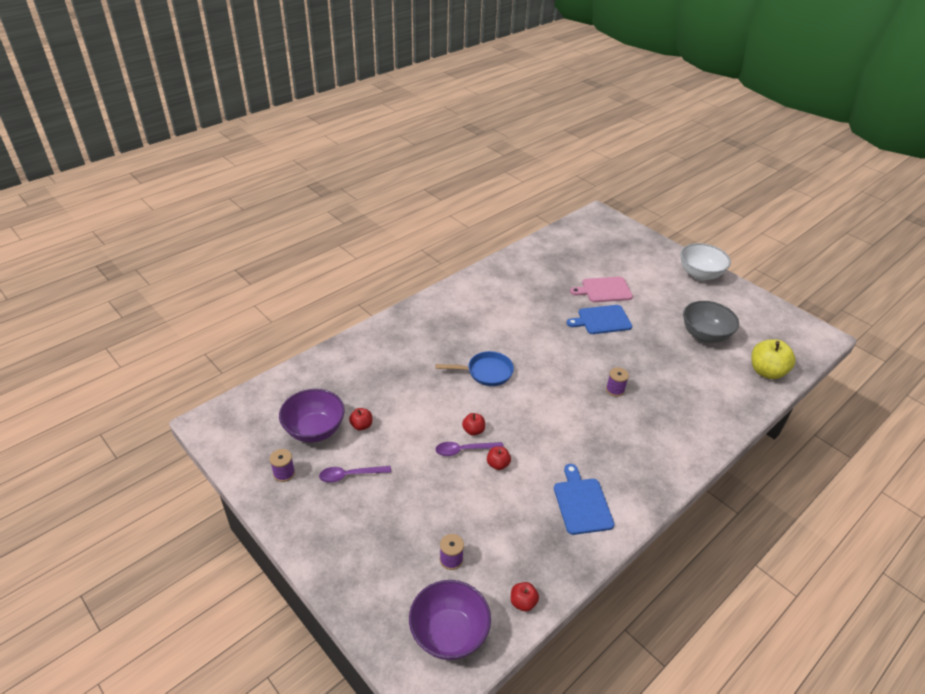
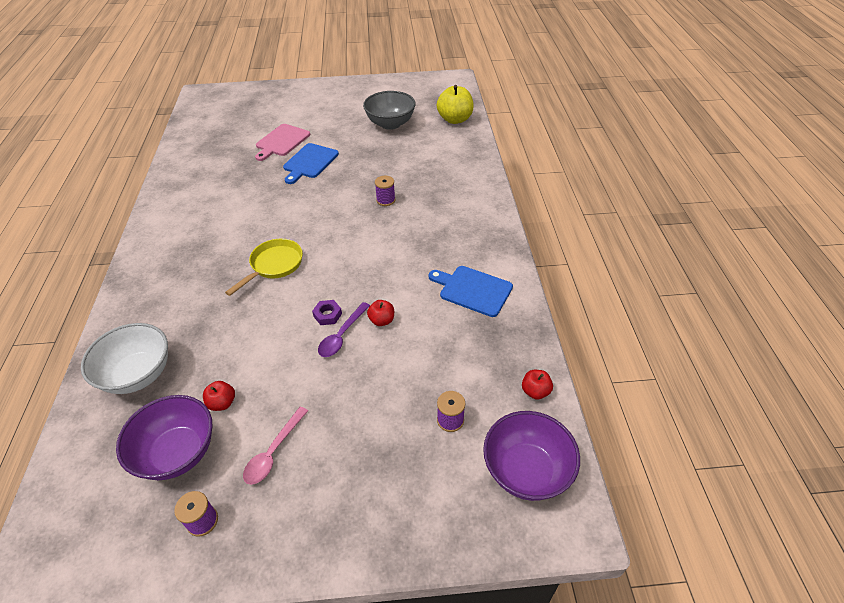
camera: 50 degrees left, 5 degrees up
purple spoon [319,466,391,483] -> pink spoon [243,407,308,485]
blue pan [436,351,514,386] -> yellow pan [225,239,303,296]
red apple [462,413,485,435] -> purple nut [312,300,342,325]
white bowl [680,243,731,280] -> white bowl moved to [81,323,168,394]

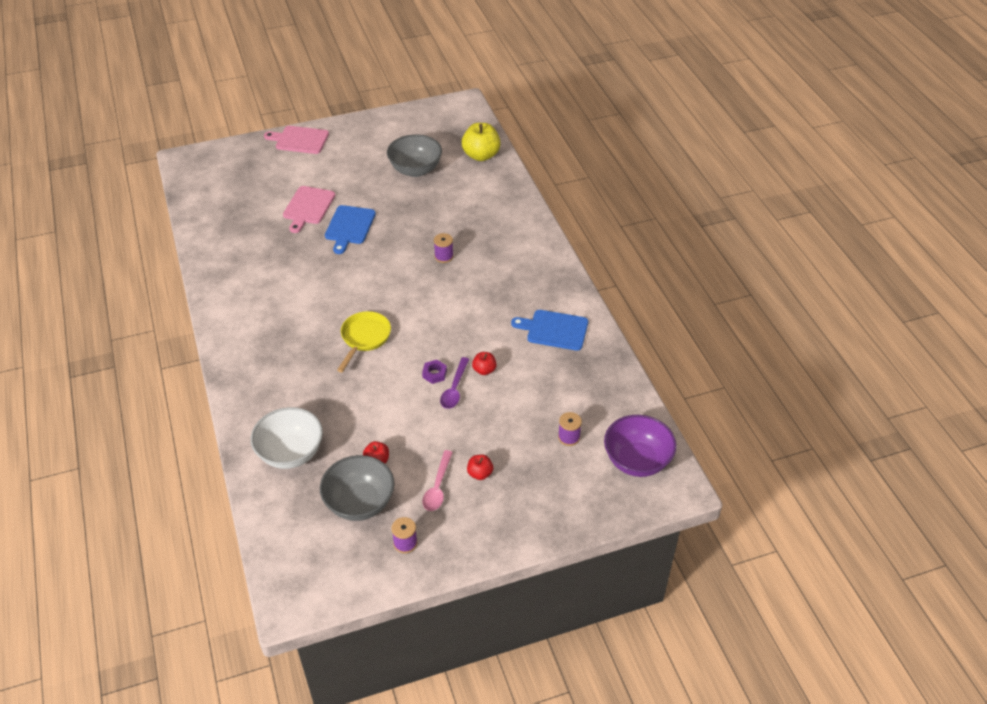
camera: 15 degrees left, 0 degrees up
purple bowl [116,395,212,480] -> grey bowl [320,455,394,521]
red apple [522,370,553,400] -> red apple moved to [467,455,493,480]
none -> pink cutting board [264,126,329,154]

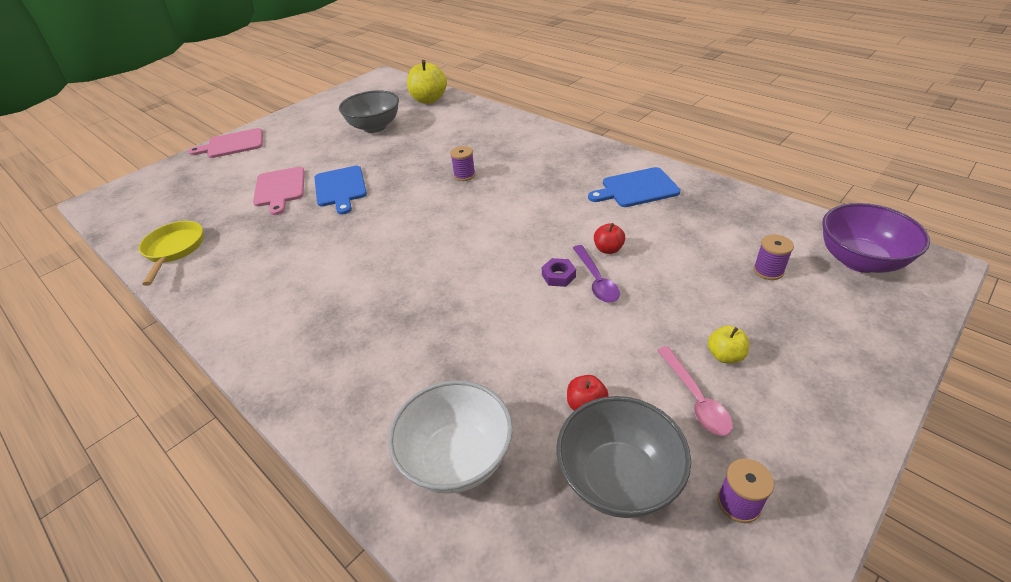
camera: 25 degrees left, 5 degrees down
yellow pan [337,311,391,372] -> yellow pan moved to [139,221,204,286]
red apple [467,455,493,480] -> yellow apple [708,325,749,363]

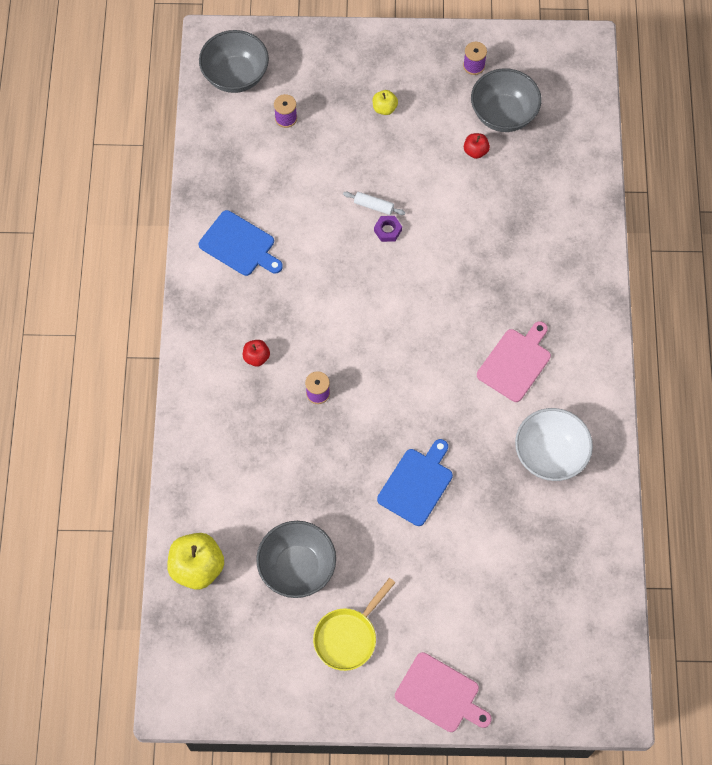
camera: 135 degrees left, 25 degrees up
yellow pan [139,221,204,286] -> yellow pan moved to [313,578,396,671]
pink cutting board [253,167,305,215] -> pink cutting board moved to [477,321,551,402]
white bowl [388,380,513,494] -> white bowl moved to [515,408,593,481]
purple spoon [573,245,620,302] -> white rolling pin [343,191,405,215]
red apple [594,223,625,254] -> red apple moved to [243,340,270,367]
pink spoon [657,346,733,436] -> none
purple bowl [822,203,930,273] -> grey bowl [199,30,269,93]

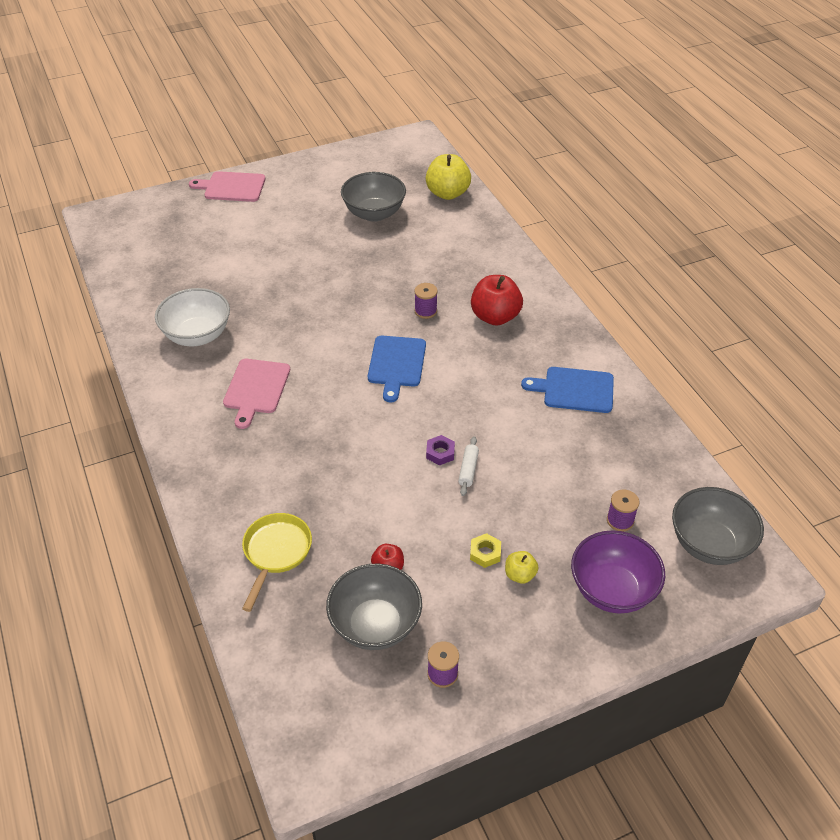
camera: 155 degrees right, 20 degrees down
red apple [243,340,270,367] -> red apple [471,275,523,326], size x1.95
yellow pan [313,578,396,671] -> yellow pan moved to [242,513,312,612]
white rolling pin [343,191,405,215] -> white rolling pin turned 75 degrees counterclockwise [458,436,479,496]
blue cutting board [377,439,453,526] -> blue cutting board moved to [368,336,426,402]
none -> yellow nut [470,533,501,568]
none -> purple bowl [571,530,665,614]

